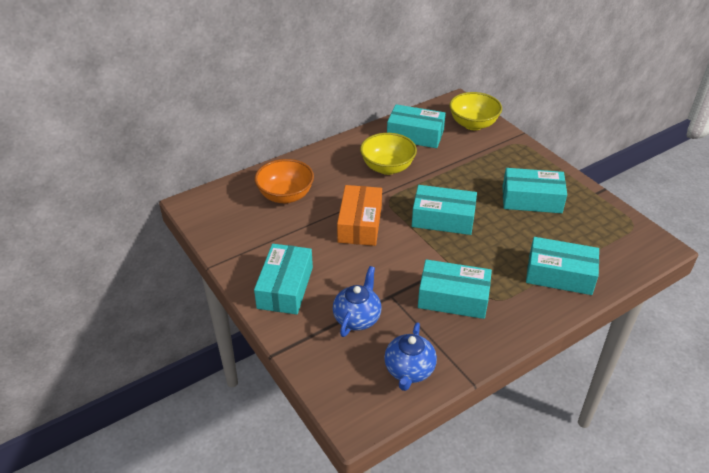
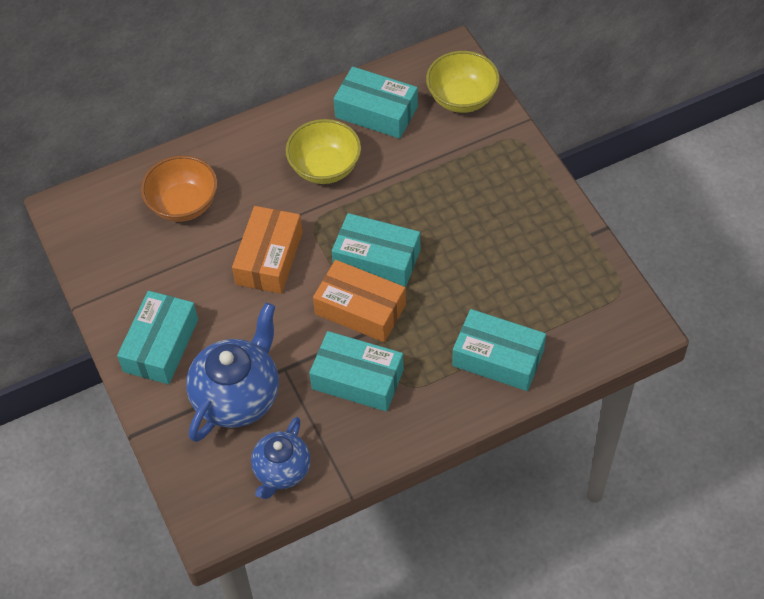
camera: 10 degrees right, 15 degrees up
blue teapot [333,266,381,337] -> blue teapot [186,303,279,442], size x1.59
turquoise box [503,168,567,213] -> none
none -> orange box [313,260,406,342]

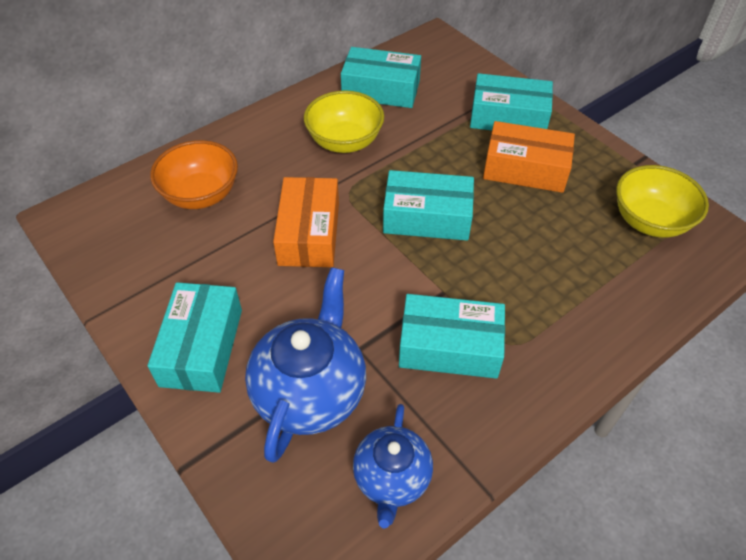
camera: 15 degrees left, 5 degrees down
orange box [313,260,406,342] -> orange box moved to [483,121,575,193]
yellow bowl [426,51,500,113] -> yellow bowl moved to [616,165,709,238]
turquoise box [452,309,546,391] -> turquoise box moved to [470,73,553,130]

